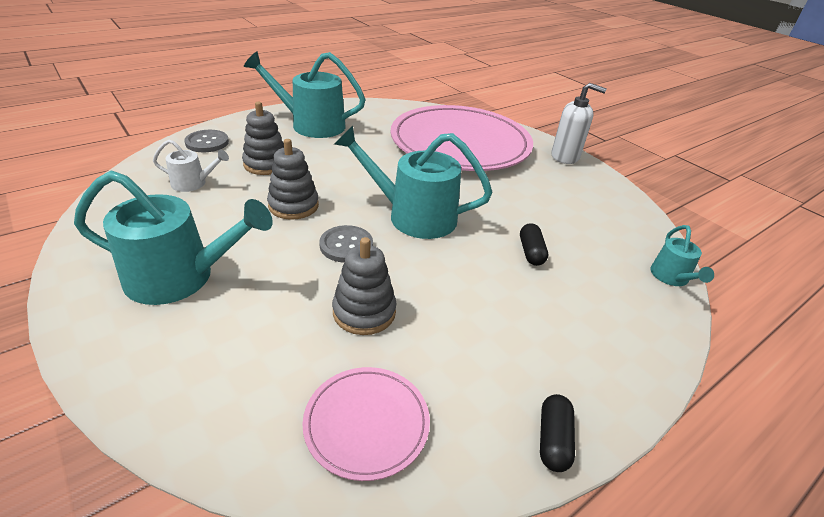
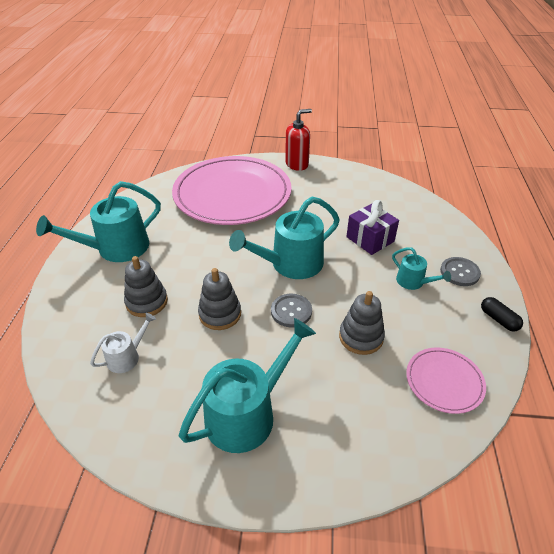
camera: 45 degrees left, 5 degrees up
grey button [184,130,229,152] -> grey button moved to [440,257,481,286]
black capsule [520,223,548,266] -> purple gift [346,200,399,255]
white soap dispenser [552,83,607,164] -> red soap dispenser [285,109,312,171]
turquoise watering can [650,225,714,286] -> turquoise watering can moved to [392,247,451,290]

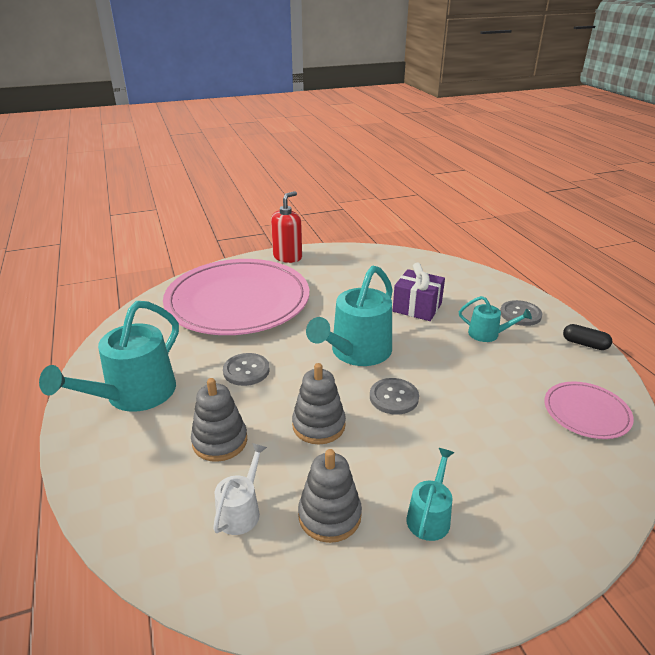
camera: 25 degrees left, 10 degrees down
turquoise watering can [179,318,316,453] -> turquoise watering can [406,448,454,541], size x0.51
grey stacking toy [339,291,385,355] -> grey stacking toy moved to [298,449,362,543]
none -> grey button [223,353,270,386]

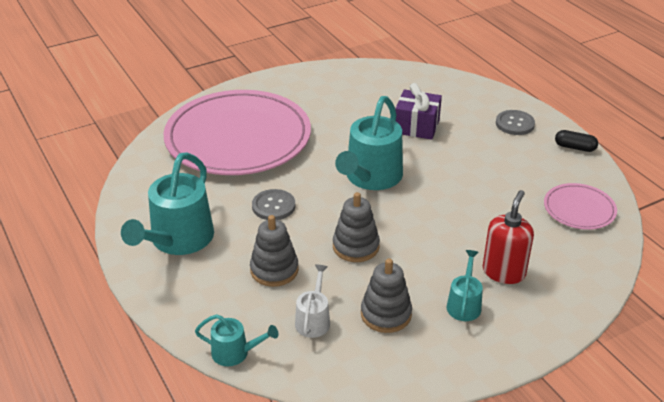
camera: 10 degrees left, 5 degrees up
red soap dispenser [271,191,302,263] -> red soap dispenser moved to [483,190,534,284]
grey button [370,378,419,415] -> none
turquoise watering can [459,296,532,342] -> turquoise watering can moved to [195,314,279,366]

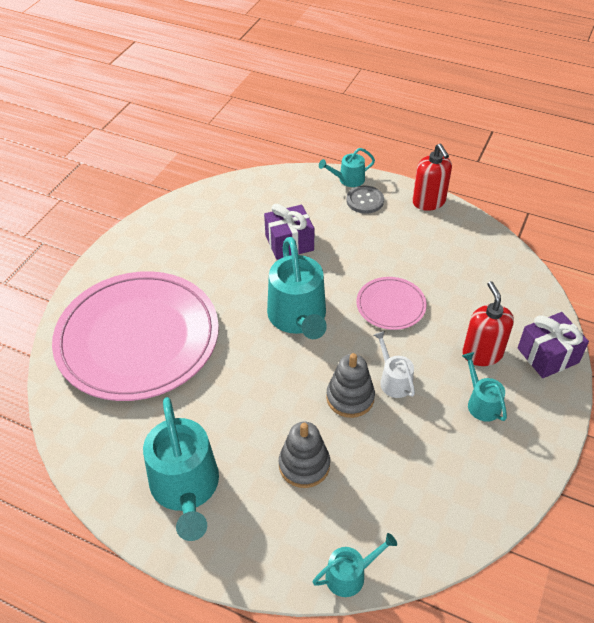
camera: 35 degrees left, 10 degrees up
grey button [252,189,295,220] -> none
white watering can [295,264,330,338] -> white watering can moved to [374,331,415,398]
grey stacking toy [361,258,412,333] -> none
pink plate [544,183,617,230] -> pink plate moved to [356,277,427,330]
black capsule [555,130,598,152] -> red soap dispenser [412,144,452,211]
none -> turquoise watering can [319,148,375,187]
none -> purple gift [518,312,589,378]

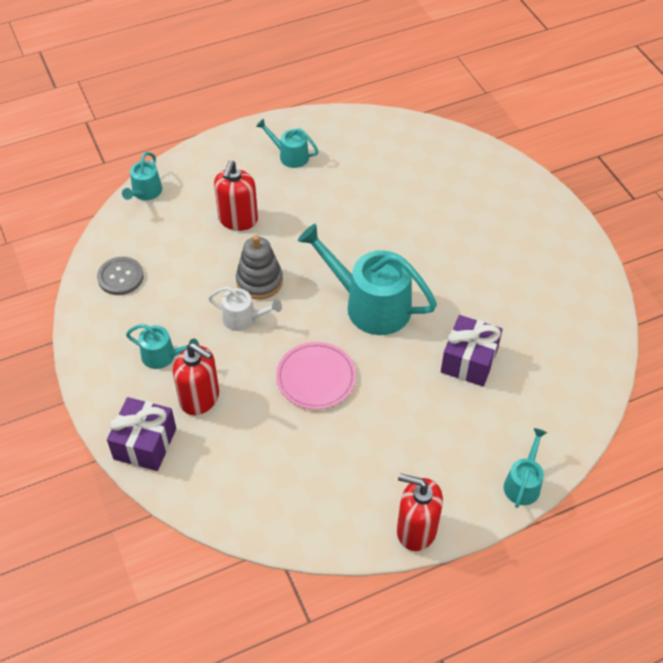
camera: 130 degrees right, 5 degrees up
pink plate [52,271,219,401] -> none
turquoise watering can [143,397,219,541] -> turquoise watering can [256,119,319,168], size x0.51
grey stacking toy [279,422,330,488] -> red soap dispenser [214,161,258,231]
grey button [346,186,384,214] -> grey button moved to [97,257,144,295]

